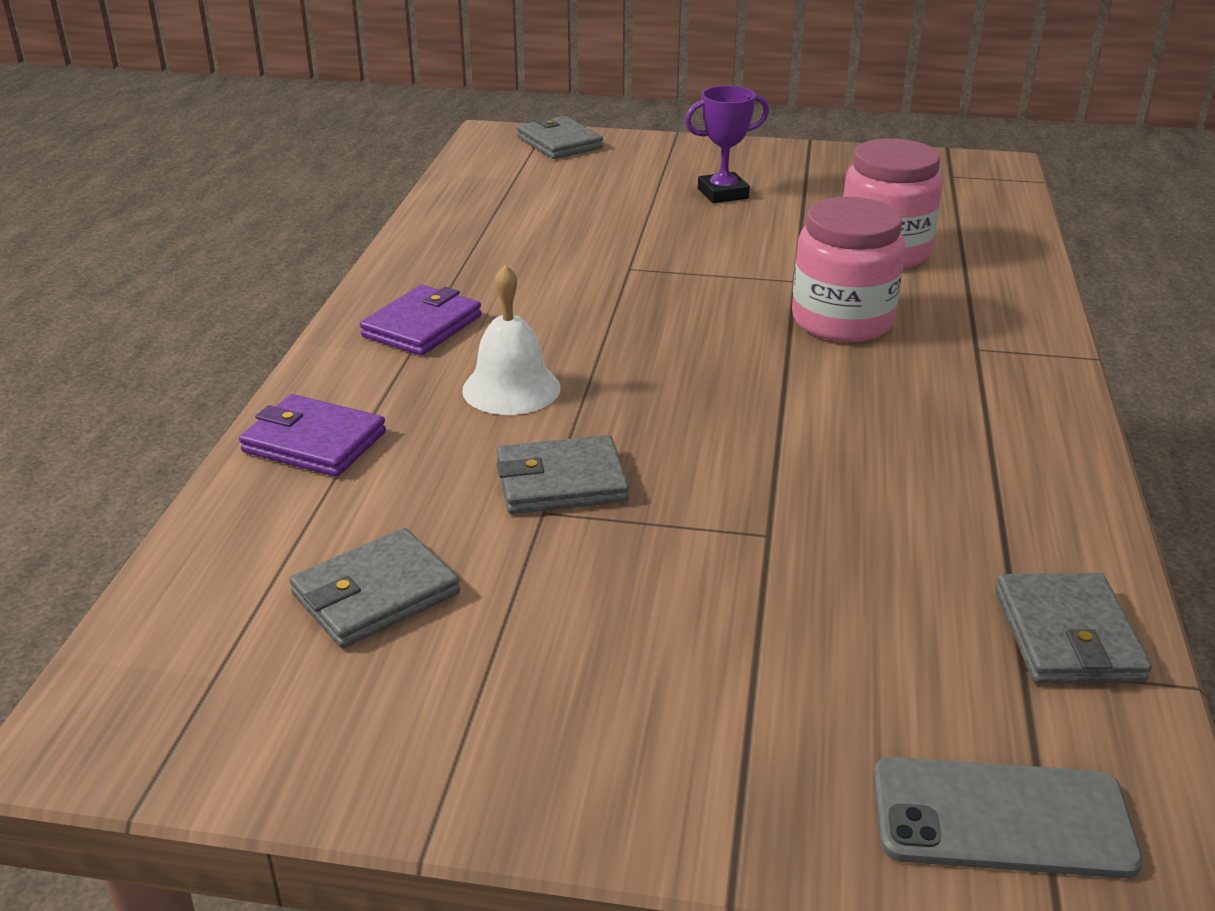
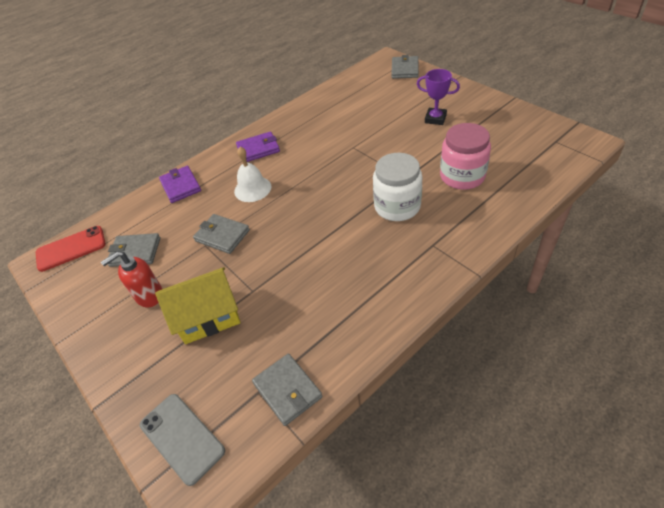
camera: 45 degrees right, 15 degrees up
pink jar [792,197,905,342] -> white jar [373,153,422,221]
grey wallet [995,573,1152,684] -> grey wallet turned 75 degrees counterclockwise [252,354,323,426]
none -> red phone [36,226,106,272]
none -> red soap dispenser [101,251,162,307]
none -> yellow house [155,267,241,344]

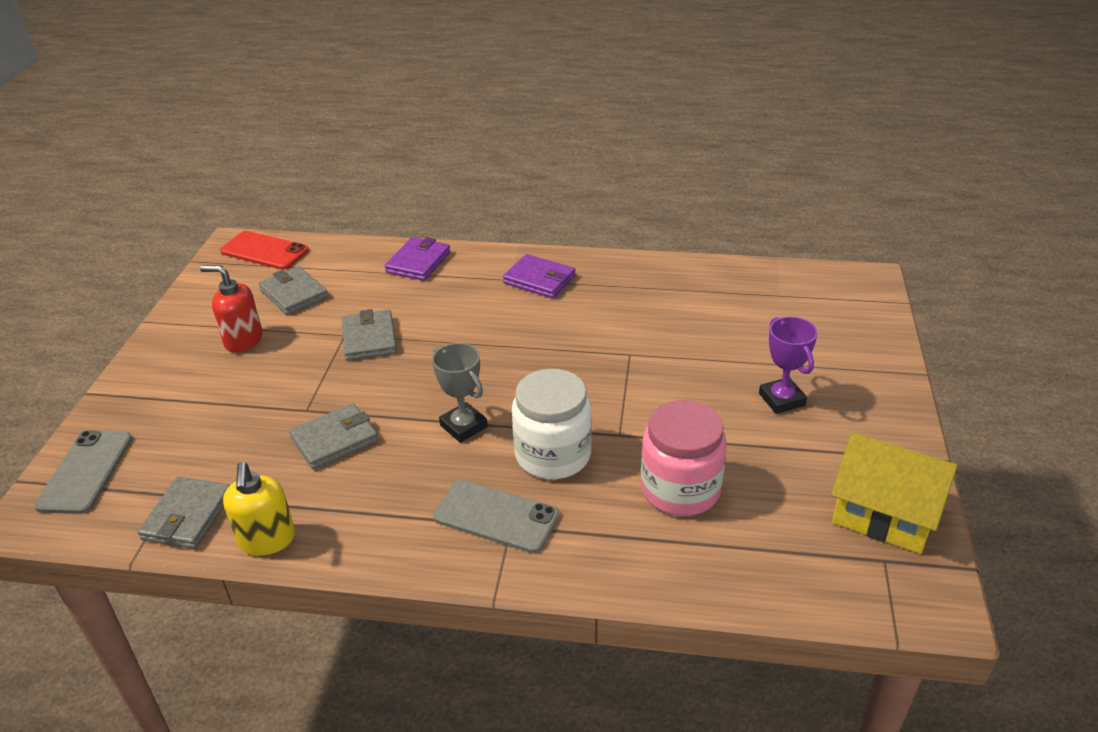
camera: 45 degrees right, 10 degrees down
yellow house [155,267,241,344] -> yellow house moved to [831,432,957,554]
white bell [234,147,271,202] -> none
grey wallet [391,55,419,79] -> grey wallet moved to [289,403,378,469]
none -> yellow soap dispenser [223,462,295,556]
none -> grey trophy [432,343,488,443]
none -> grey phone [433,480,559,553]

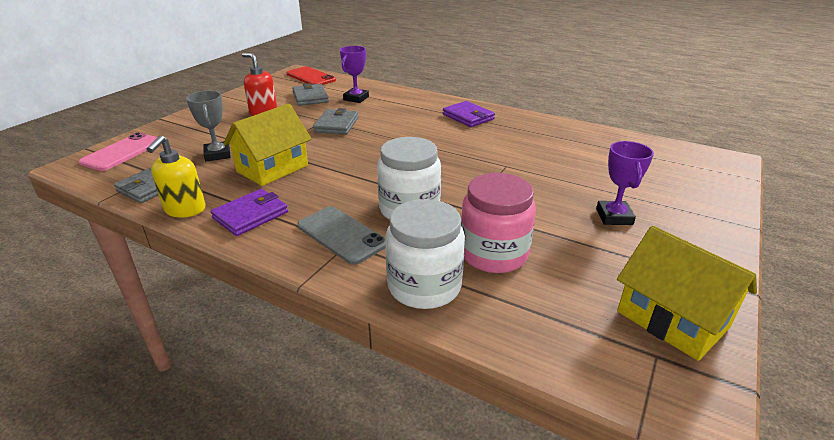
camera: 20 degrees right, 5 degrees down
grey phone [34,430,132,514] -> pink phone [79,132,157,171]
grey wallet [289,403,378,469] -> yellow house [223,104,311,186]
purple wallet [385,237,450,281] -> purple wallet moved to [211,189,288,236]
grey trophy [432,343,488,443] -> grey trophy moved to [186,91,231,162]
none -> purple trophy [340,46,369,103]
none -> white jar [385,199,465,309]

